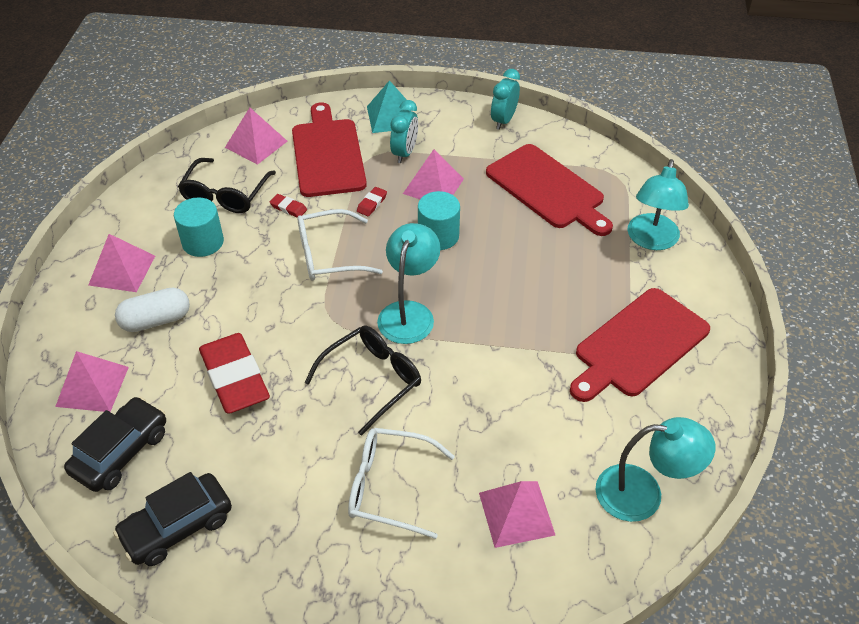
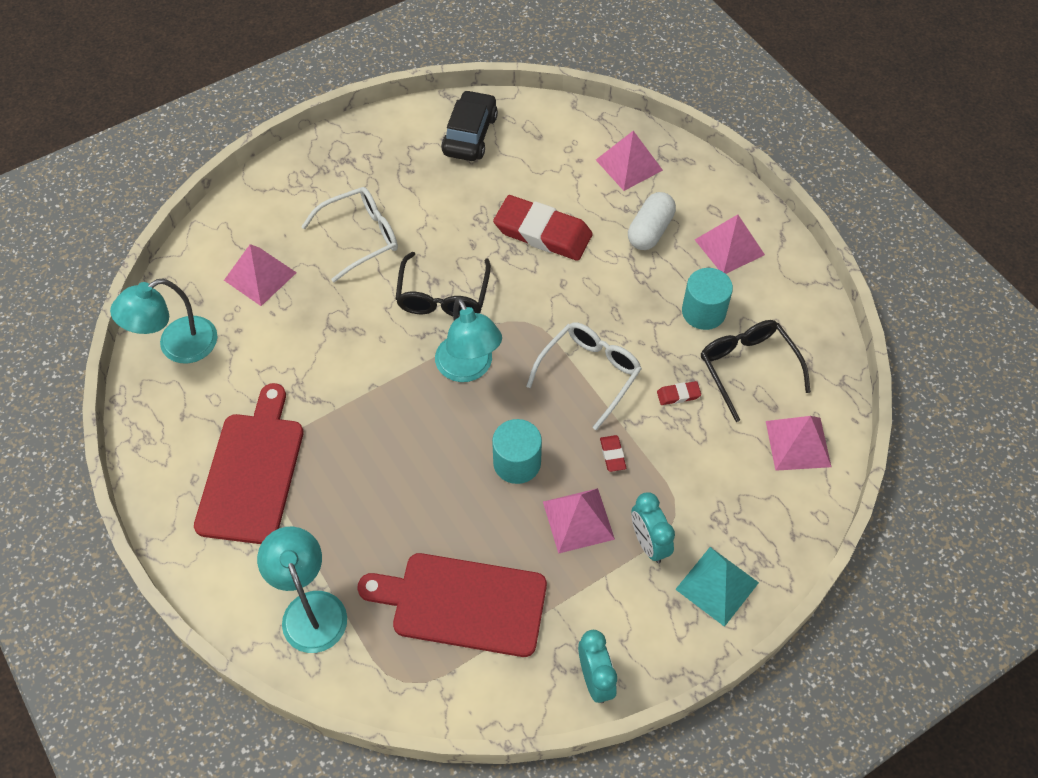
camera: 140 degrees right, 10 degrees up
black car [64,396,166,492] -> none
red cutting board [292,102,367,197] -> none

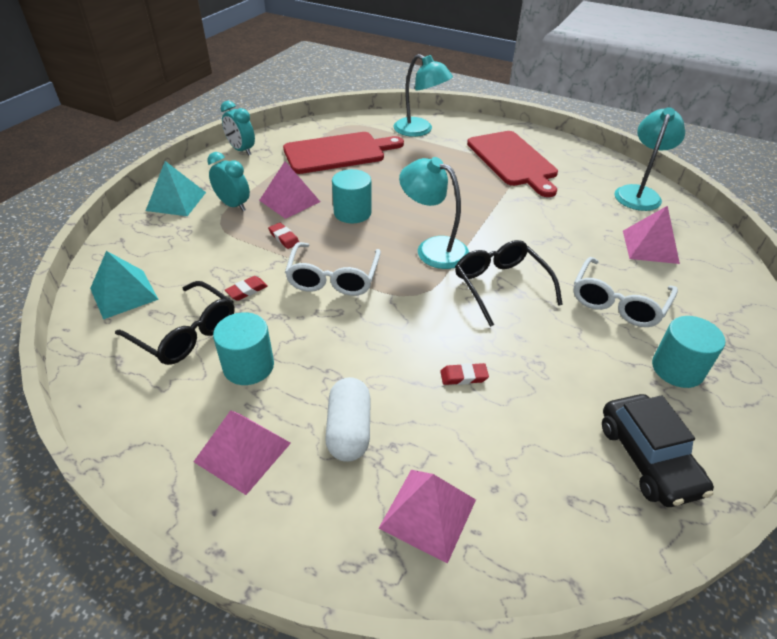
camera: 150 degrees right, 15 degrees down
red eraser [493,195,593,261] -> red eraser [440,363,489,385], size x0.41
pink pyramid [766,416,831,471] -> turquoise pyramid [90,251,159,319]
none -> turquoise cylinder [652,316,725,388]

